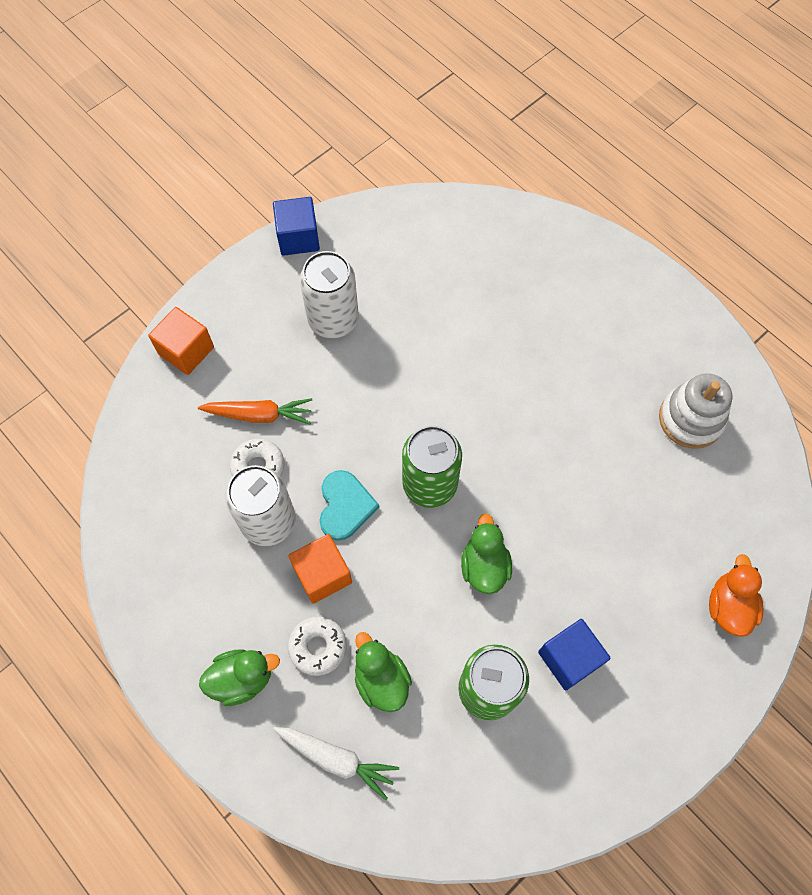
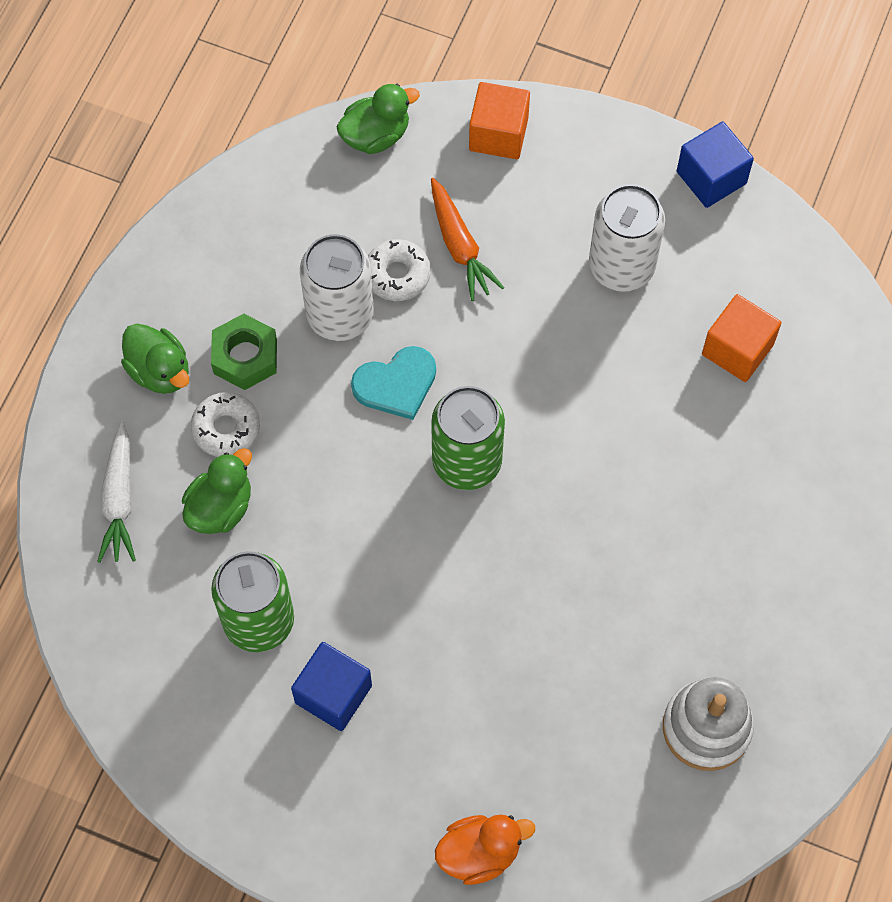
camera: 65 degrees right, 0 degrees up
orange cube [288,534,352,604] -> orange cube moved to [702,294,781,382]
green duck [461,513,512,594] -> green duck moved to [337,84,420,154]
none -> green nut [211,314,277,390]

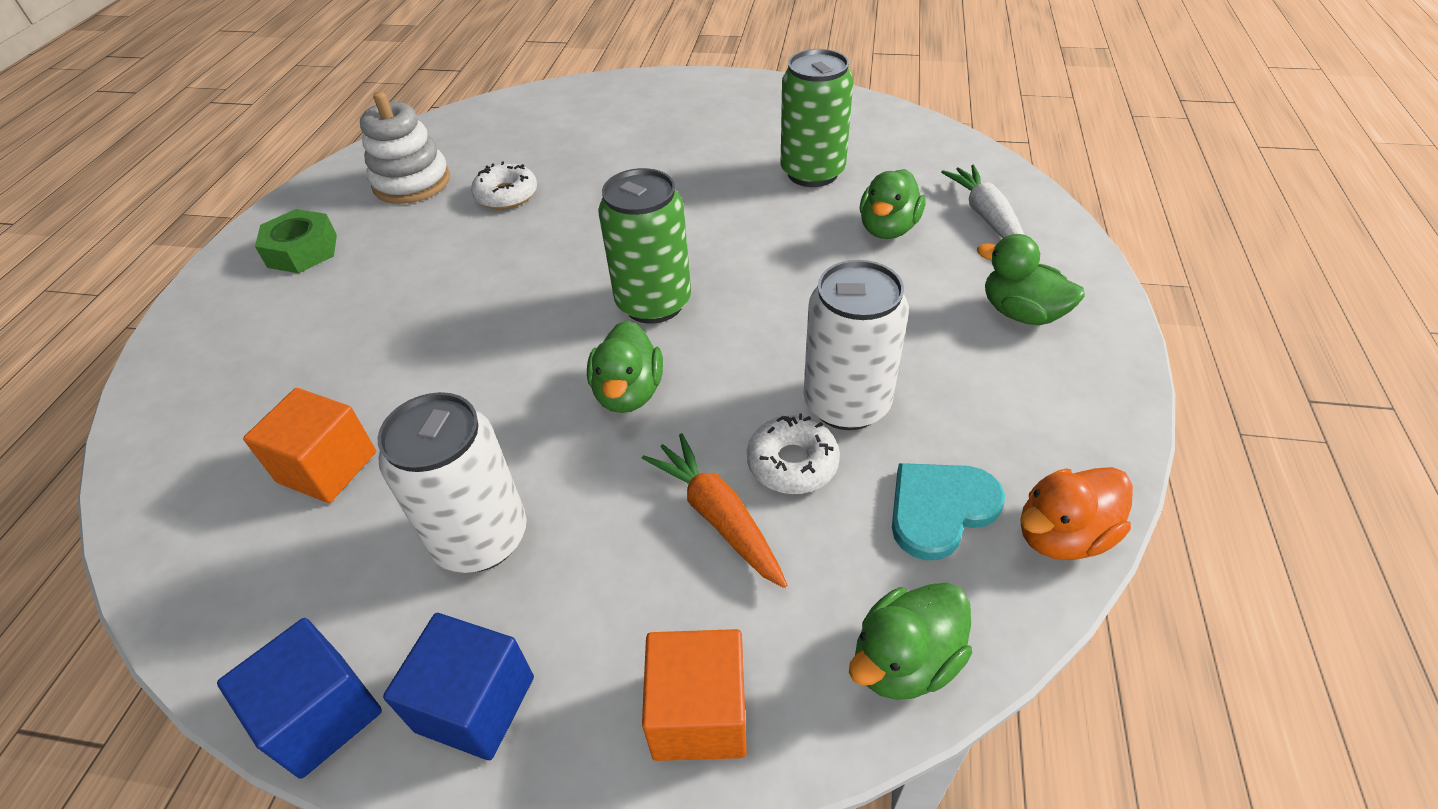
camera: 170 degrees right, 20 degrees down
white donut [191,392,260,457] -> white donut moved to [471,161,537,209]
green nut [211,314,277,390] -> green nut moved to [255,209,337,273]
blue cube [291,642,372,731] -> blue cube moved to [383,613,534,760]
turquoise heart [351,346,436,420] -> turquoise heart moved to [892,463,1005,560]
orange duck [435,814,535,885] -> orange duck moved to [1021,467,1133,560]
none -> green duck [587,320,663,413]

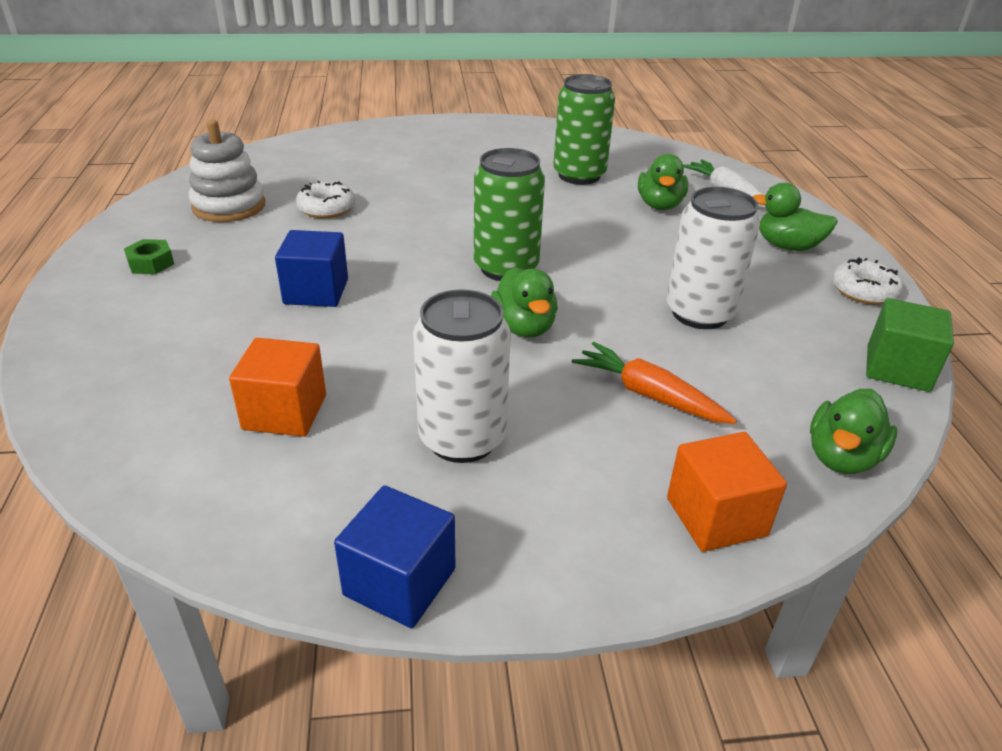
camera: 20 degrees left, 10 degrees down
green nut [255,209,337,273] -> green nut [124,239,174,274], size x0.66
blue cube [383,613,534,760] -> blue cube moved to [275,230,348,307]
white donut [747,413,840,494] -> white donut moved to [832,257,903,305]
turquoise heart [892,463,1005,560] -> none
orange duck [1021,467,1133,560] -> green cube [866,298,954,392]

